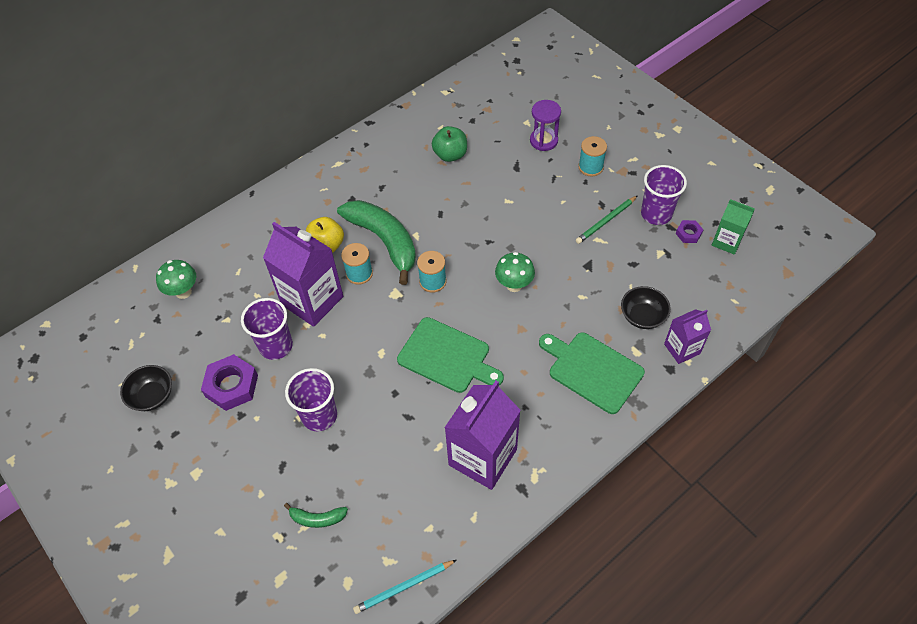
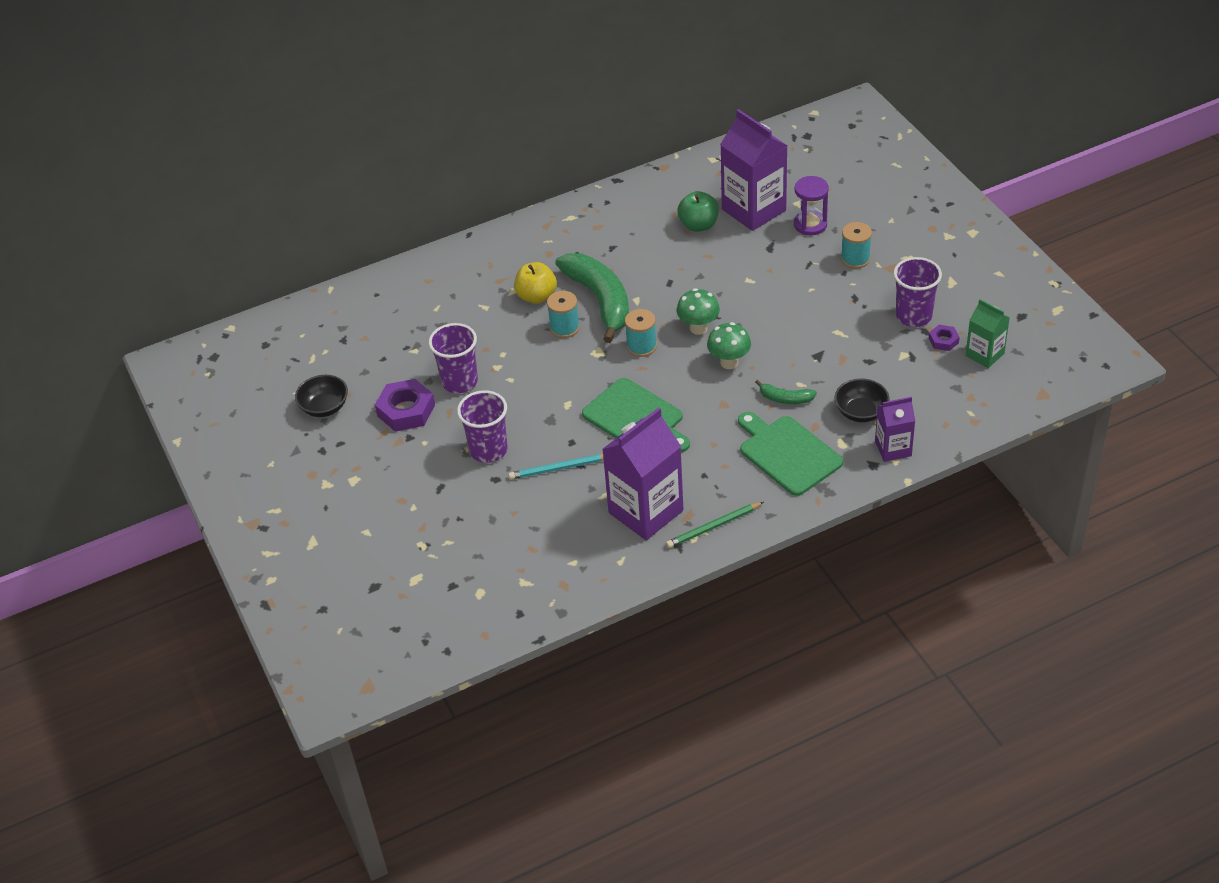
camera: 15 degrees right, 10 degrees down
green mushroom [156,260,196,299] -> green mushroom moved to [677,288,720,335]
purple carton [263,222,343,327] -> purple carton moved to [720,109,787,231]
green banana [284,503,348,528] -> green banana moved to [755,380,817,404]
turquoise pencil [353,560,456,614] -> turquoise pencil moved to [508,454,604,479]
green pencil [576,196,637,244] -> green pencil moved to [666,502,764,548]

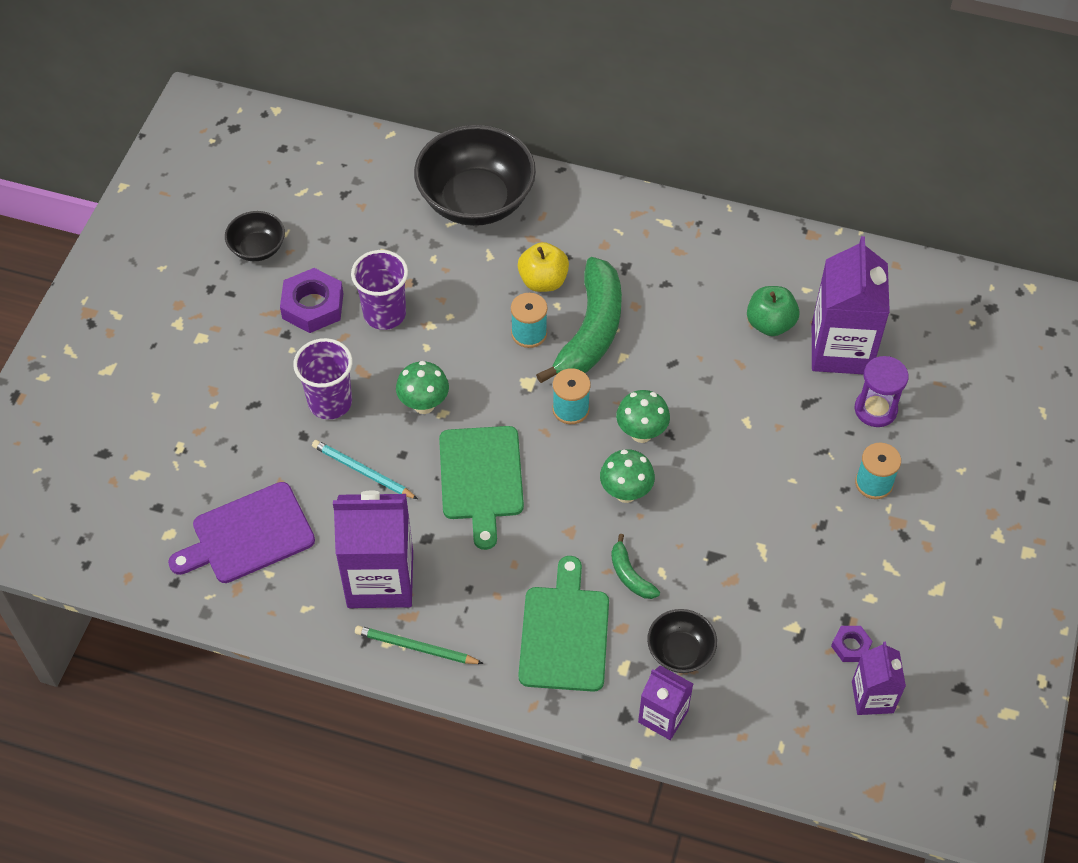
camera: 40 degrees right, 10 degrees up
purple cup [893,257,942,327] -> none
green carton [965,299,1010,368] -> purple carton [852,642,906,715]
none -> purple cutting board [168,482,315,583]
none -> green mushroom [396,361,449,414]
none -> black bowl [414,125,536,226]

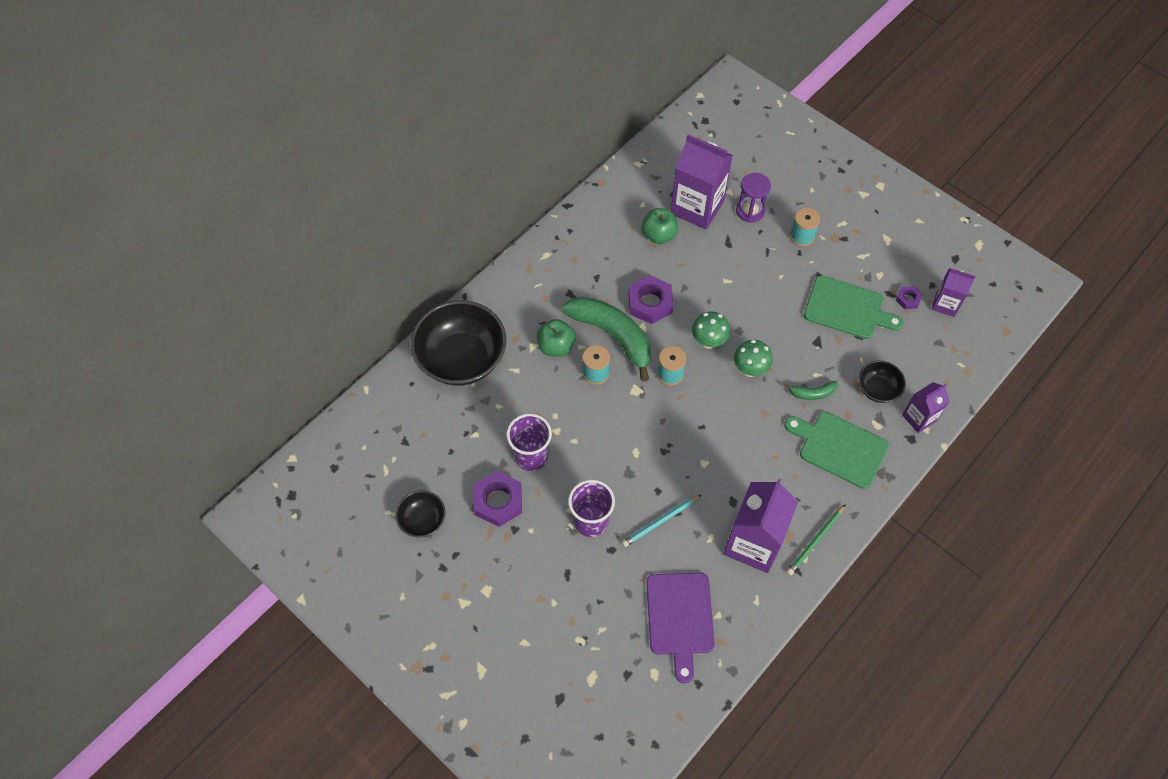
camera: 65 degrees left, 5 degrees up
green mushroom [396,361,449,414] -> none
green cutting board [439,426,524,550] -> green cutting board moved to [804,276,903,339]
yellow apple [518,242,569,292] -> green apple [537,319,575,357]
none -> purple nut [628,275,673,324]

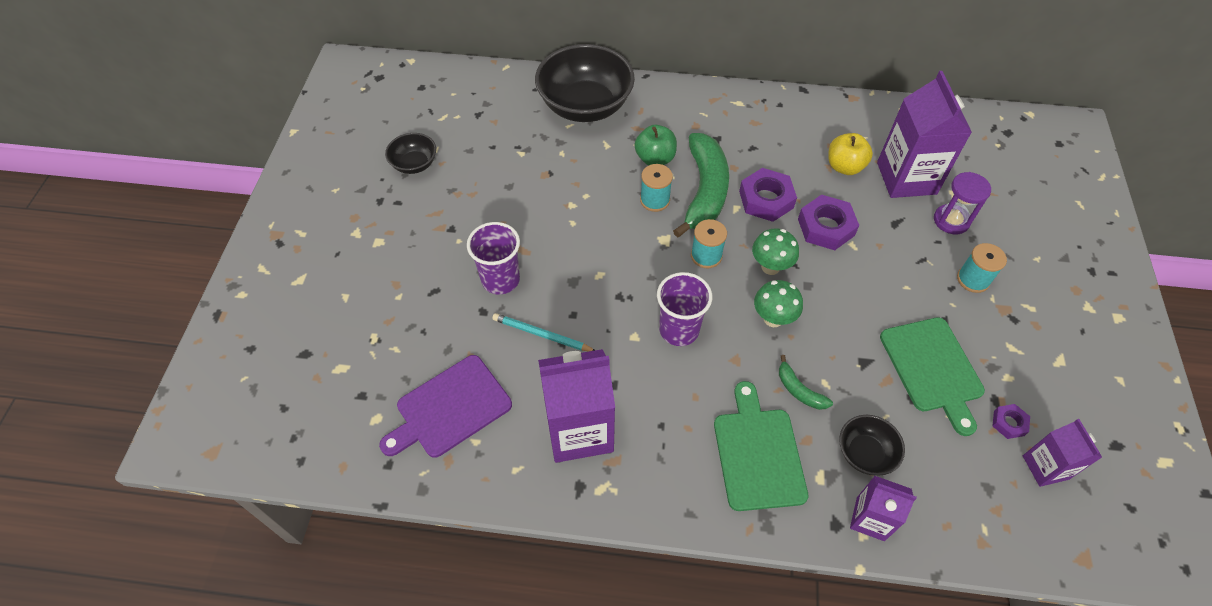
camera: 55 degrees right, 5 degrees down
purple nut [474,471,522,527] -> purple nut moved to [798,195,859,250]
purple cup [507,414,552,471] -> purple cup moved to [657,272,712,346]
green apple [642,208,678,244] -> yellow apple [829,133,873,175]
green pencil [787,504,846,575] -> none

